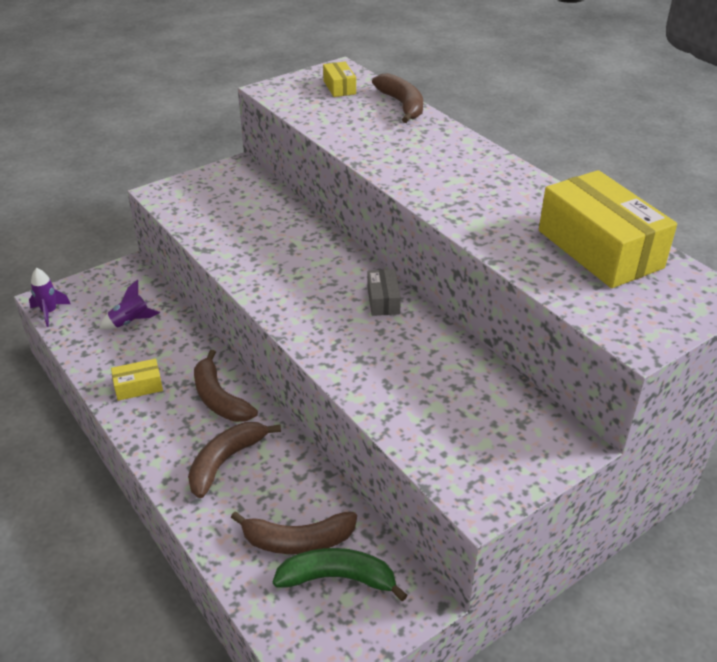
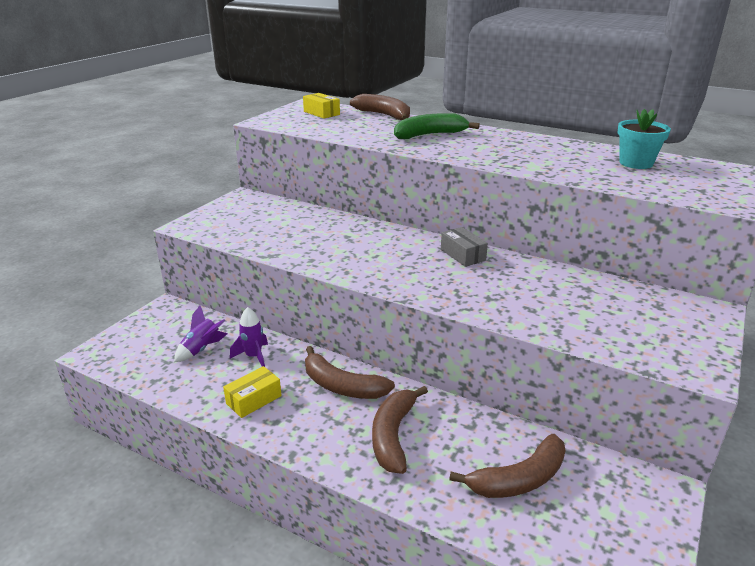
camera: 25 degrees left, 10 degrees down
purple rocket [29,268,71,327] -> purple rocket moved to [230,307,268,367]
green banana [273,548,407,602] -> green banana moved to [394,113,480,139]
yellow box [539,170,677,288] -> turquoise flower pot [618,109,671,169]

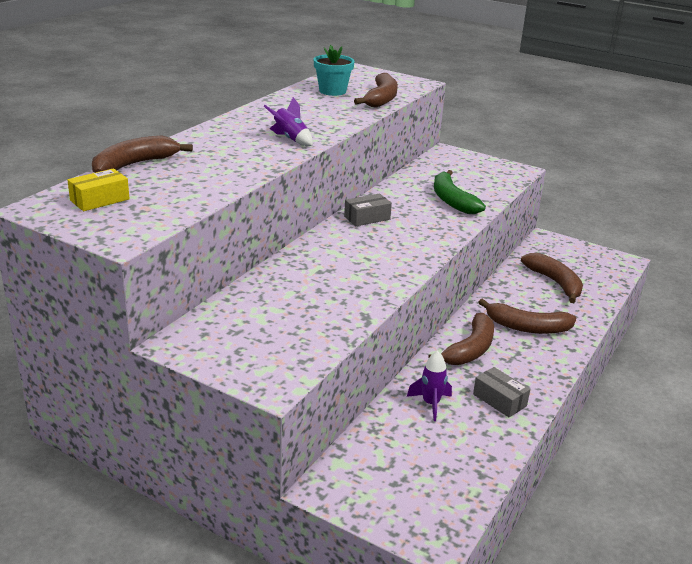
camera: 90 degrees left, 0 degrees up
purple rocket [174,306,227,362] -> purple rocket moved to [264,97,313,146]
yellow box [223,366,282,418] -> grey box [473,367,530,417]
green banana [394,113,480,139] -> green banana moved to [434,170,486,214]
none -> brown banana [354,73,398,108]

